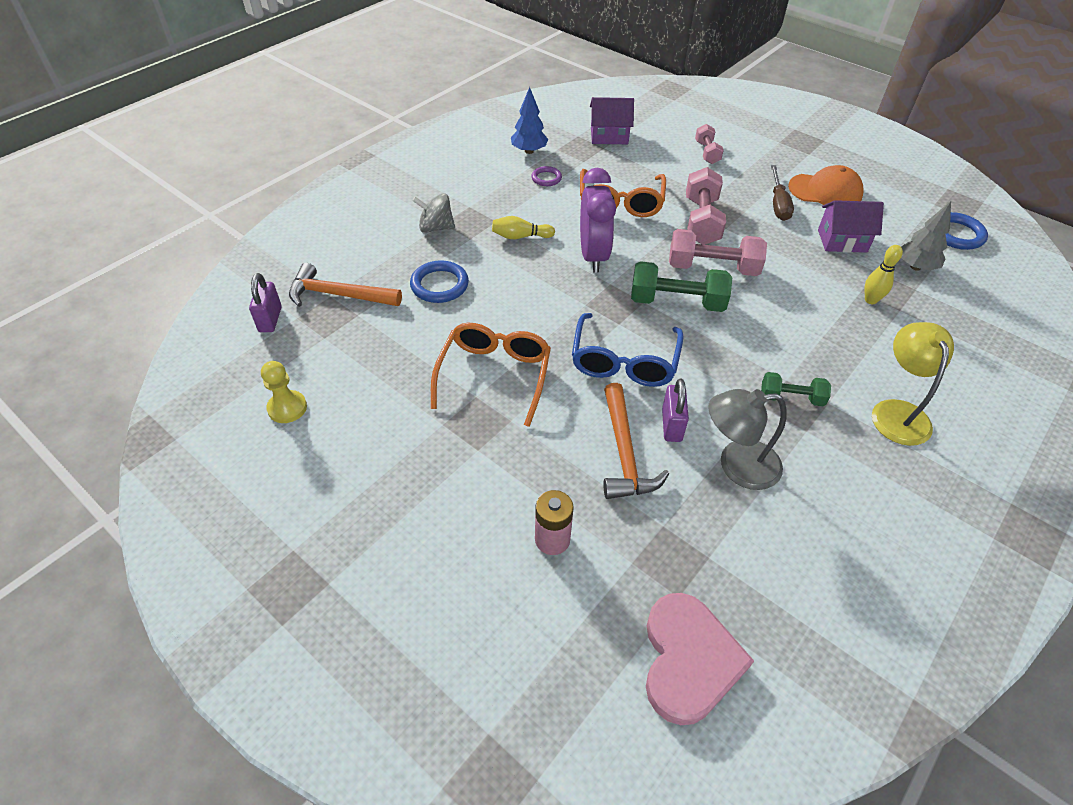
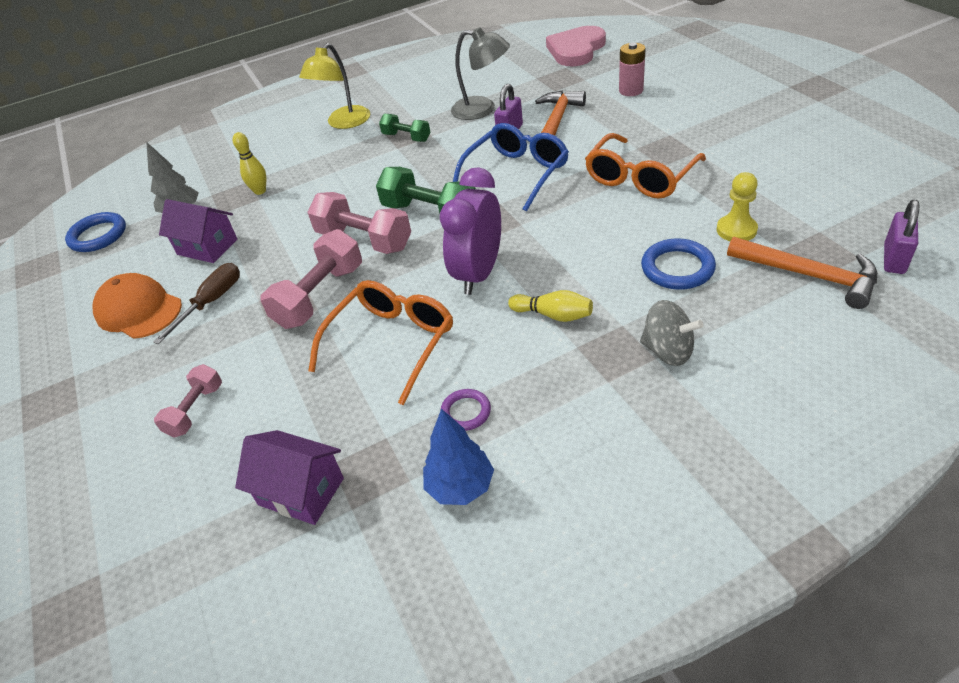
camera: 150 degrees left, 5 degrees down
yellow pawn [261,361,307,423] -> yellow pawn moved to [717,172,758,241]

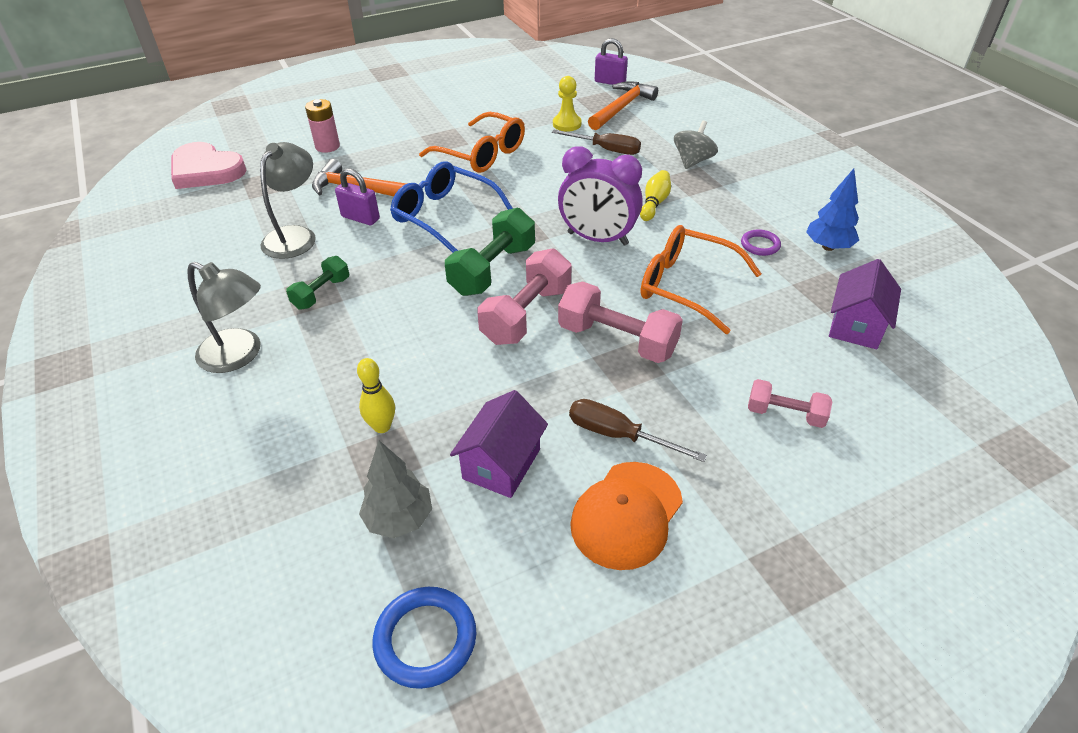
camera: 95 degrees left, 0 degrees up
yellow lamp [299,43,370,129] -> grey lamp [187,262,261,373]
blue ring [641,238,716,290] -> brown screwdriver [552,130,641,155]

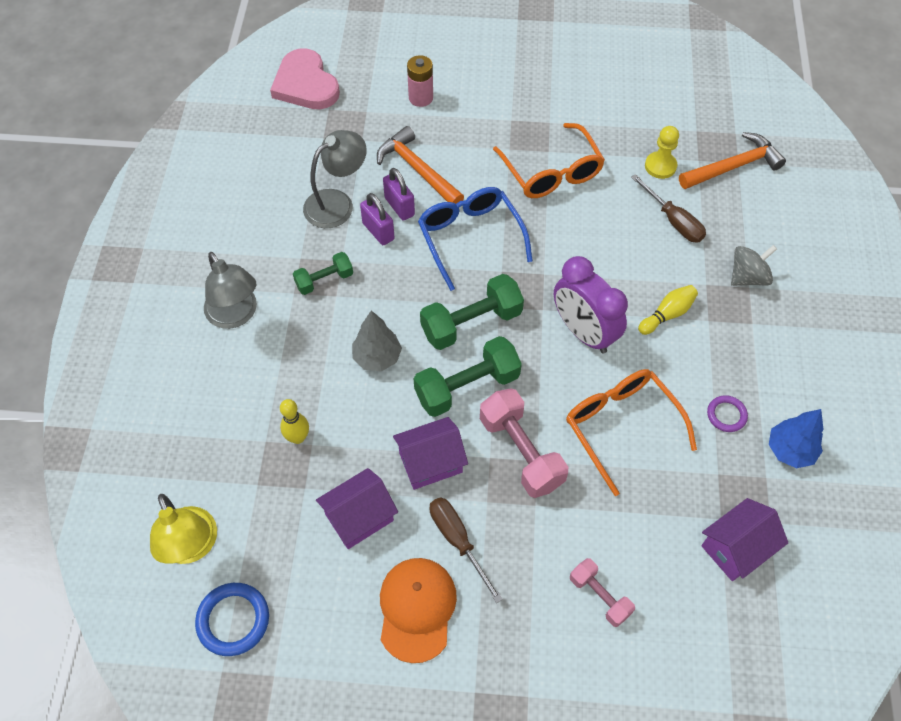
camera: 30 degrees right, 15 degrees up
grey tree [359,440,432,538] -> grey tree moved to [352,310,402,371]
pink dumbbell [477,248,572,345] -> green dumbbell [414,336,522,417]
orange cap [570,462,683,570] -> orange cap turned 120 degrees clockwise [380,558,457,663]
purple padlock [595,38,628,85] -> purple padlock moved to [360,193,395,245]
none -> yellow lamp [150,494,217,564]
none -> purple house [393,417,468,490]

